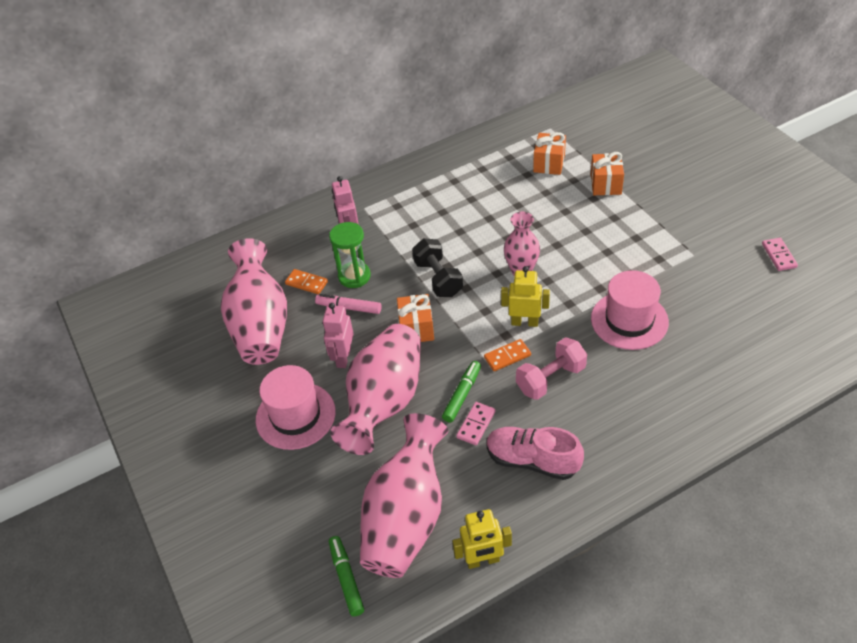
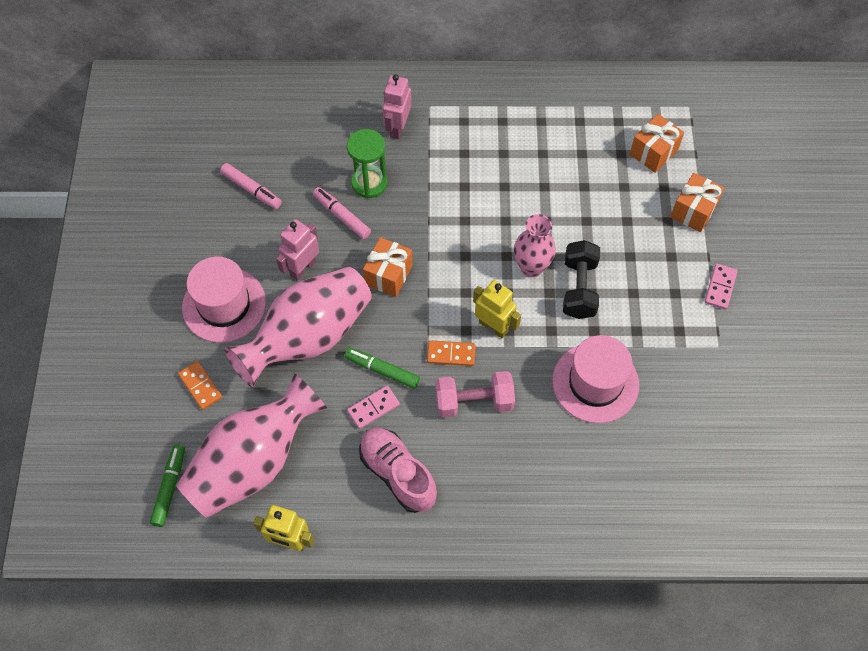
camera: 25 degrees right, 15 degrees up
pink vase [221,238,287,365] -> pink marker [220,163,282,209]
orange domino [285,269,328,294] -> orange domino moved to [178,361,222,410]
black dumbbell [412,238,463,297] -> black dumbbell moved to [563,240,600,319]
green marker [442,361,481,423] -> green marker turned 120 degrees counterclockwise [345,348,420,389]
pink domino [762,238,798,271] -> pink domino moved to [705,264,738,309]

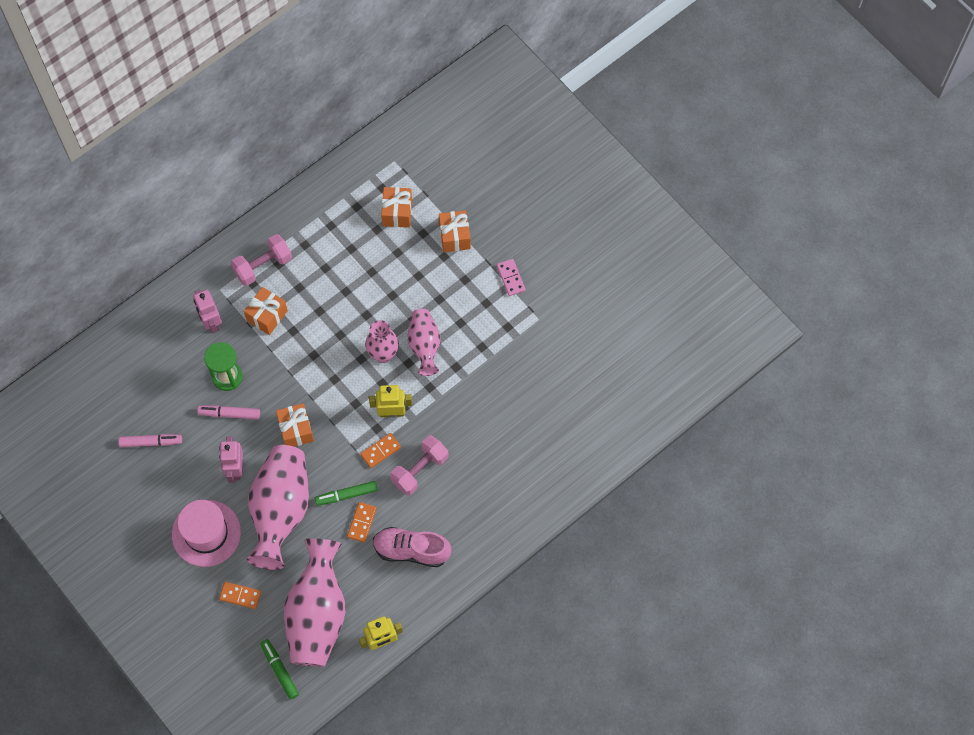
camera: 40 degrees left, 5 degrees up
pink domino [347,386,400,429] -> orange domino [347,502,377,543]
pink hat [552,335,639,423] -> none
black dumbbell [563,240,600,319] -> pink vase [408,309,441,376]
none -> pink dumbbell [231,234,292,286]
none -> orange gift [244,287,288,335]

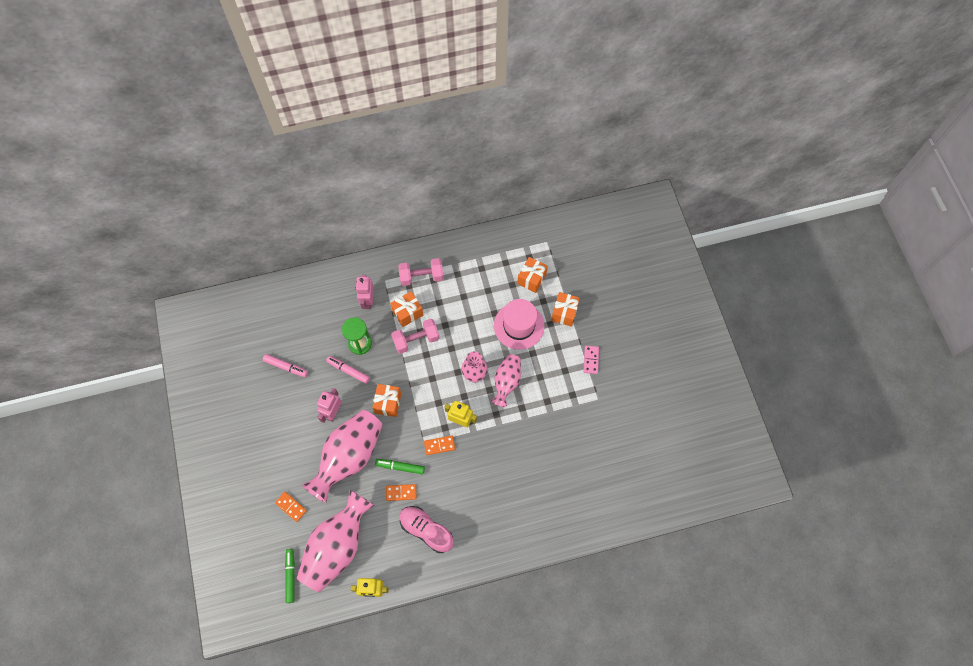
camera: 25 degrees right, 0 degrees up
pink hat [172,500,241,567] -> pink hat moved to [494,299,544,350]
orange domino [347,502,377,543] -> orange domino turned 45 degrees clockwise [386,484,416,501]
pink dumbbell [390,436,448,495] -> pink dumbbell moved to [391,319,439,354]

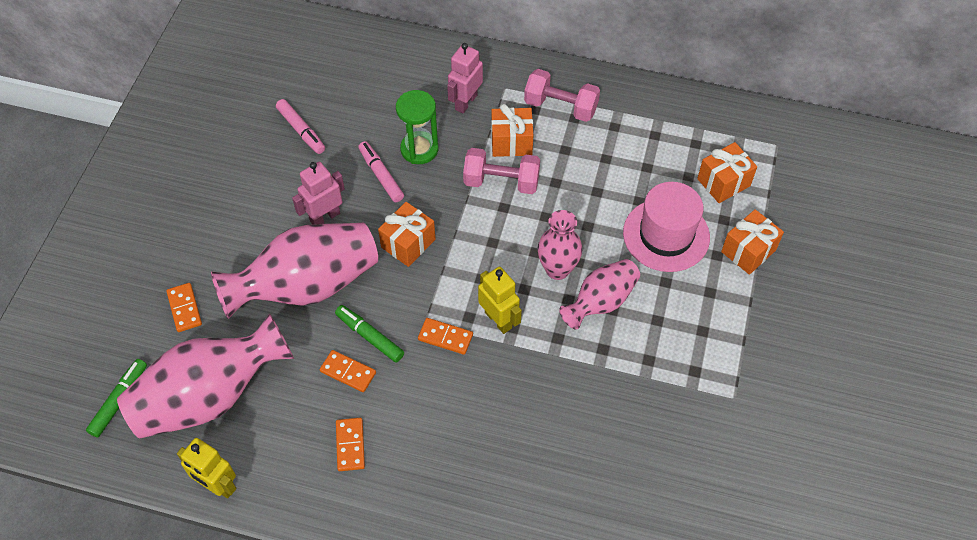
camera: 30 degrees right, 10 degrees down
pink shoe [400,506,454,553] -> orange domino [336,418,365,471]
pink domino [584,346,599,374] -> none

